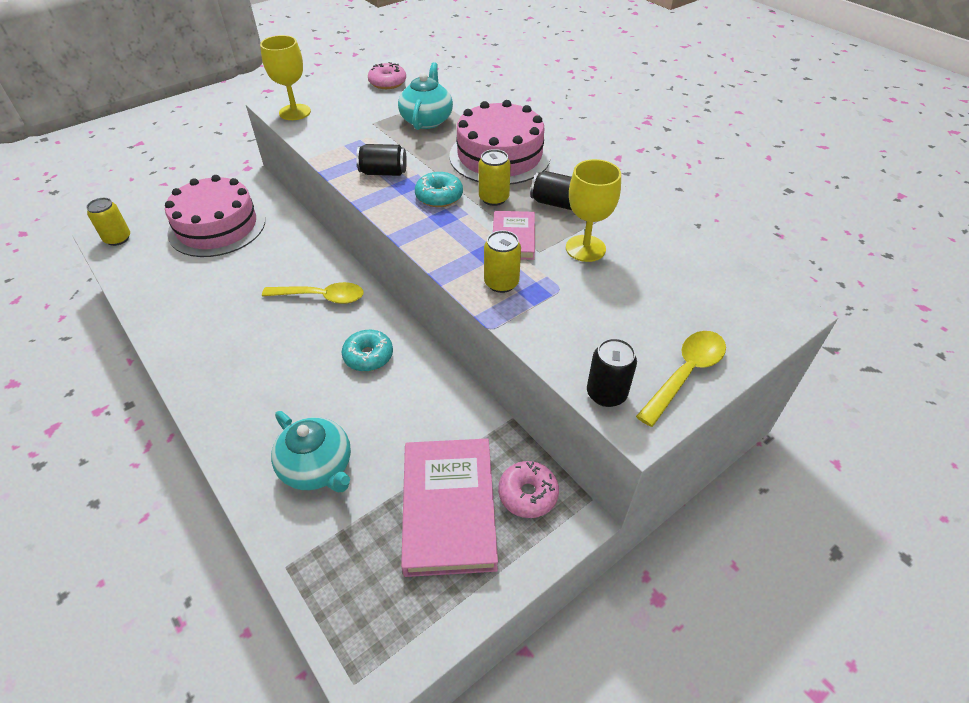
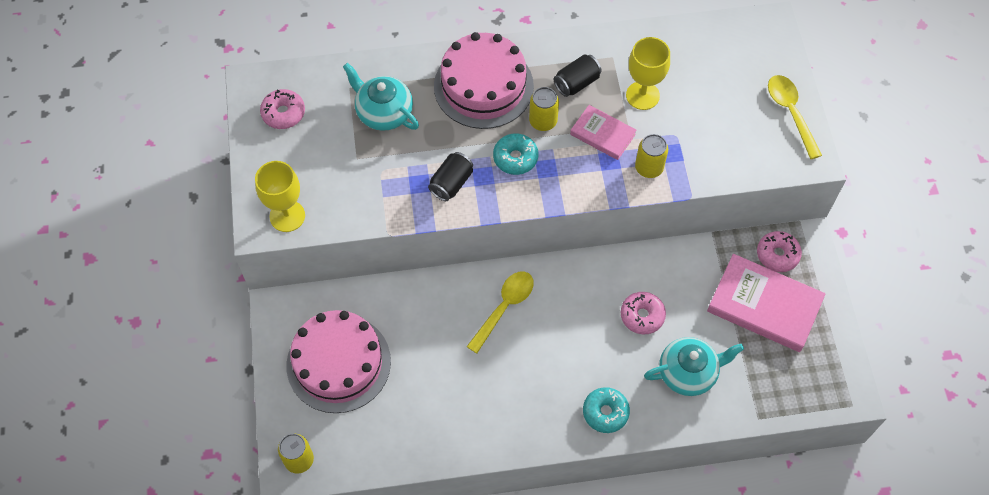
camera: 60 degrees left, 15 degrees up
turquoise donut [342,330,393,372] -> turquoise donut moved to [583,387,630,433]
black can [587,338,637,407] -> none
none -> pink donut [621,292,666,334]

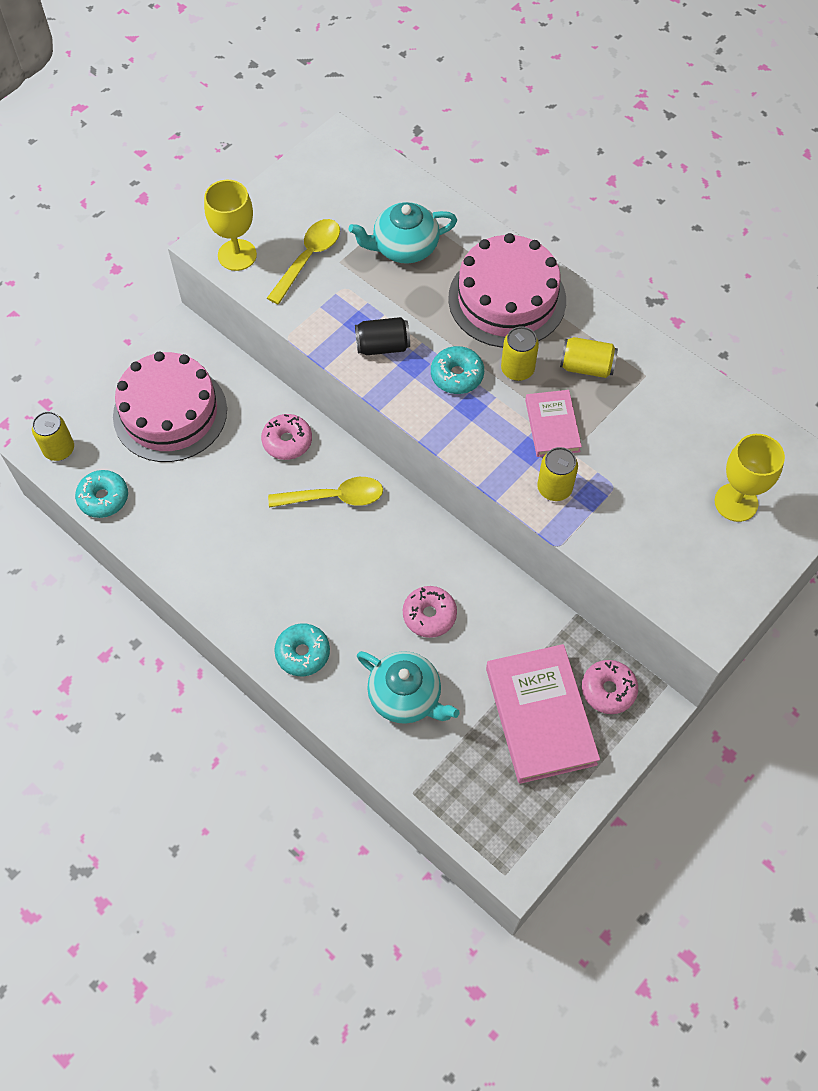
camera: 50 degrees right, 0 degrees up
pink donut [260,89,305,129] -> pink donut moved to [261,414,312,460]
turquoise teapot [343,63,419,131] -> turquoise teapot turned 105 degrees counterclockwise [348,202,457,264]
black can [553,55,602,97] -> yellow can [560,337,618,378]
yellow goblet [626,37,670,110] -> yellow goblet moved to [715,434,785,522]
yellow spoon [768,75,822,159] -> yellow spoon moved to [267,219,340,304]
none -> turquoise donut [75,470,128,518]

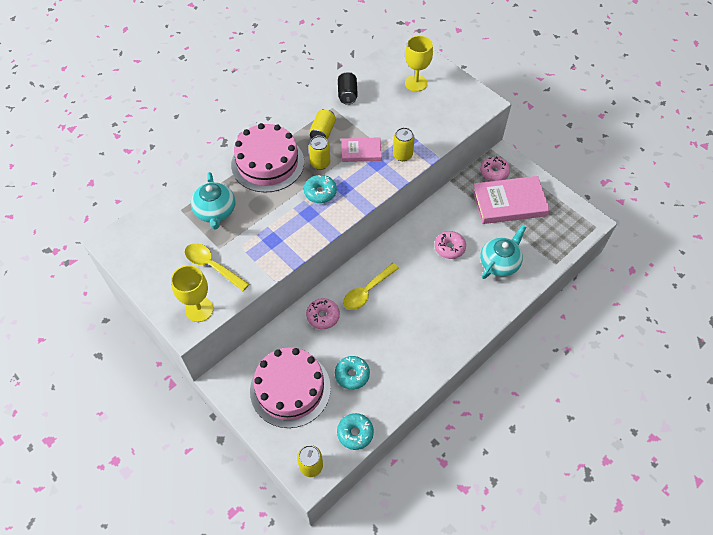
camera: 85 degrees left, 5 degrees down
yellow spoon [268,477,383,508] -> yellow spoon turned 135 degrees counterclockwise [343,263,399,310]
turquoise donut [274,623,330,676] -> turquoise donut moved to [335,356,370,390]
black can [355,317,410,355] -> black can moved to [338,72,358,105]

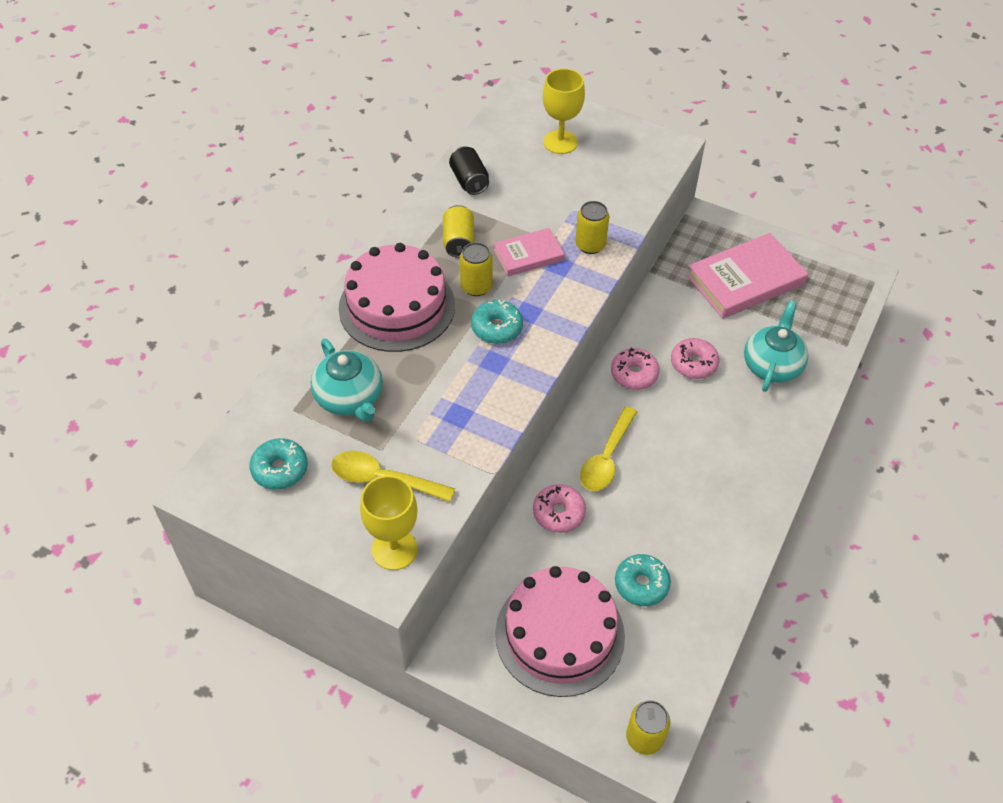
camera: 20 degrees left, 5 degrees down
turquoise donut [337,413,374,450] -> turquoise donut moved to [249,438,308,490]
pink donut [480,156,510,181] -> pink donut moved to [611,348,660,390]

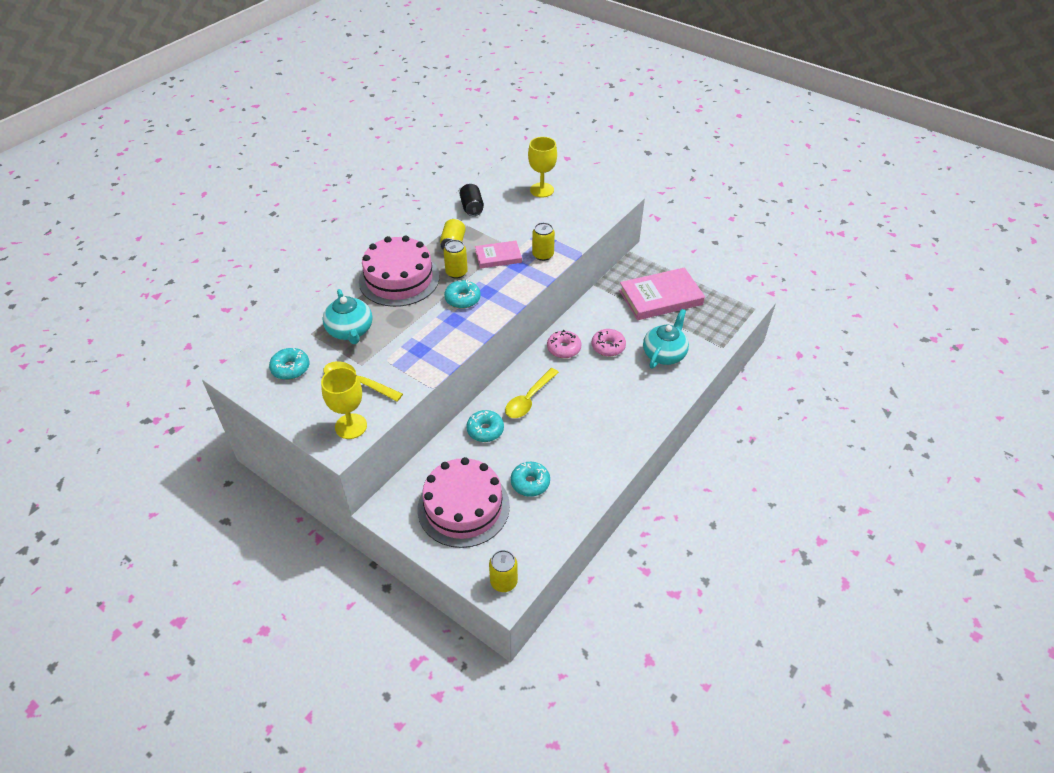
camera: 10 degrees right, 5 degrees down
pink donut [533,484,586,533] -> turquoise donut [466,410,504,442]

